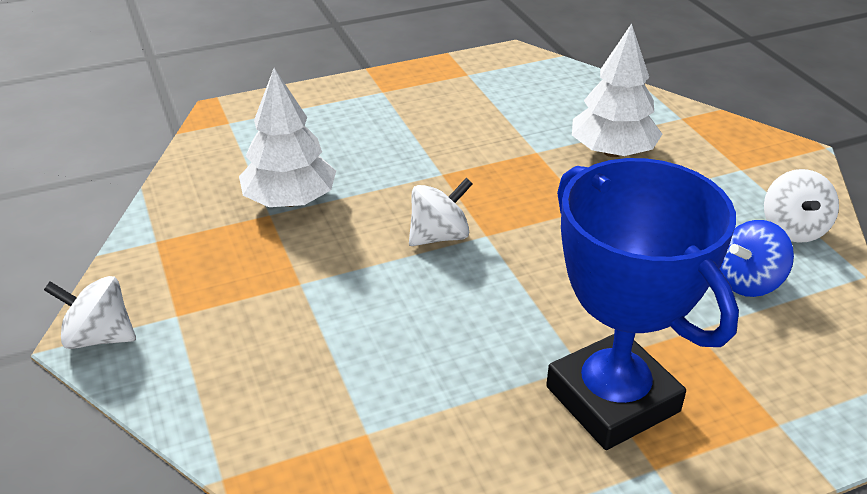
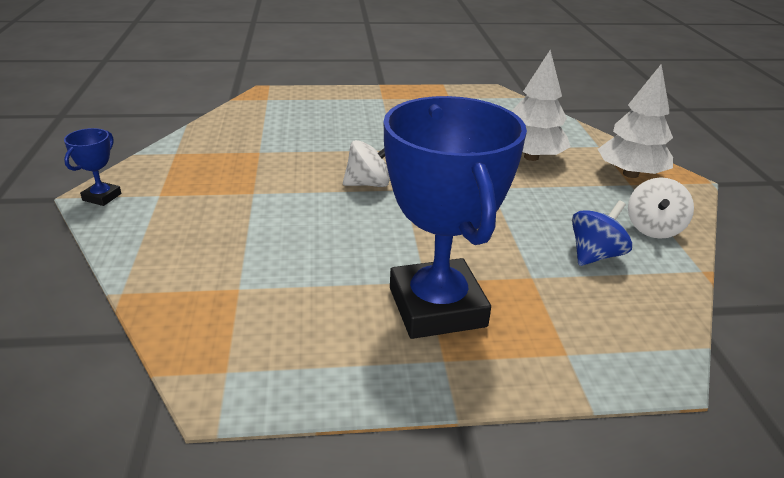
camera: 15 degrees right, 5 degrees down
white spinning top [44,276,136,349] -> blue trophy [64,128,121,206]
white tree [239,68,336,207] -> white tree moved to [598,64,673,178]
blue spinning top [720,220,794,297] -> blue spinning top turned 150 degrees clockwise [572,200,632,266]

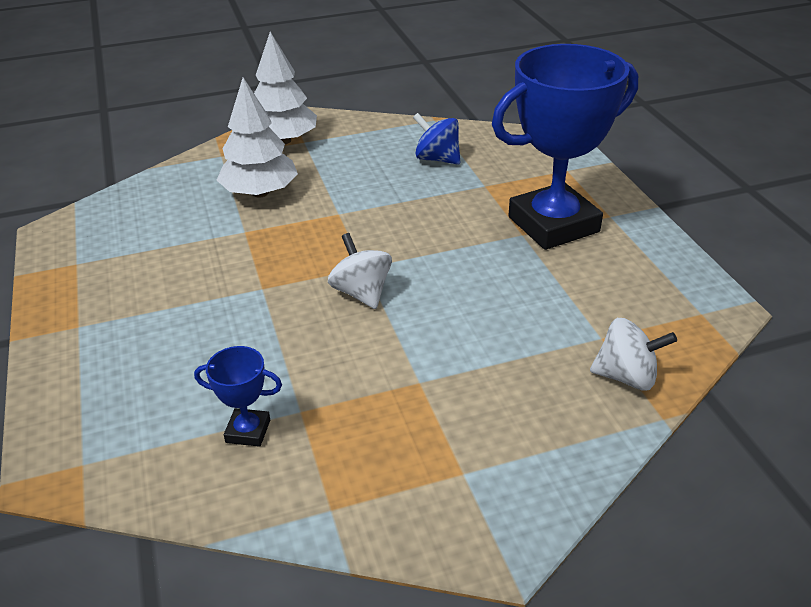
camera: 100 degrees left, 5 degrees up
blue trophy [64,128,121,206] -> blue trophy moved to [194,346,282,447]
white spinning top [628,177,694,239] -> white spinning top moved to [590,318,677,391]

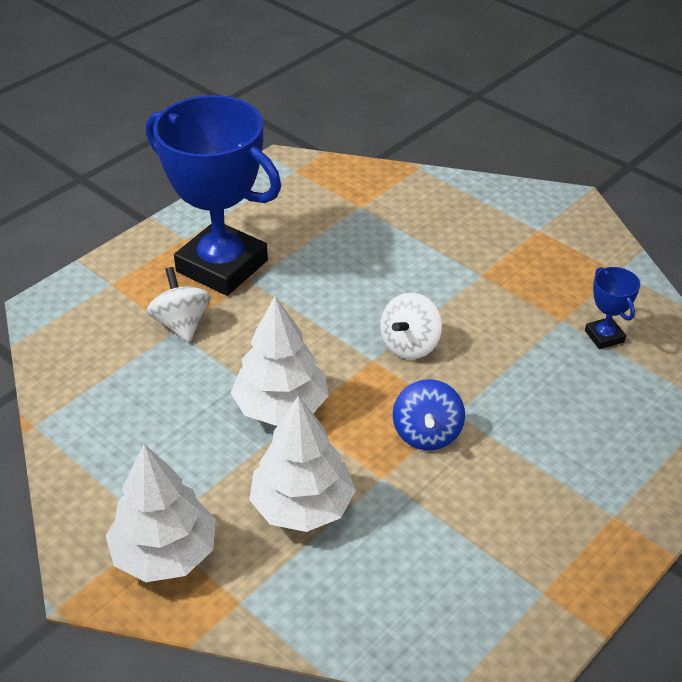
camera: 120 degrees left, 5 degrees up
blue spinning top [413,113,460,165] -> blue spinning top moved to [393,379,465,451]
white spinning top [590,318,677,391] -> white spinning top moved to [147,267,211,343]
none -> white tree [231,296,328,426]

